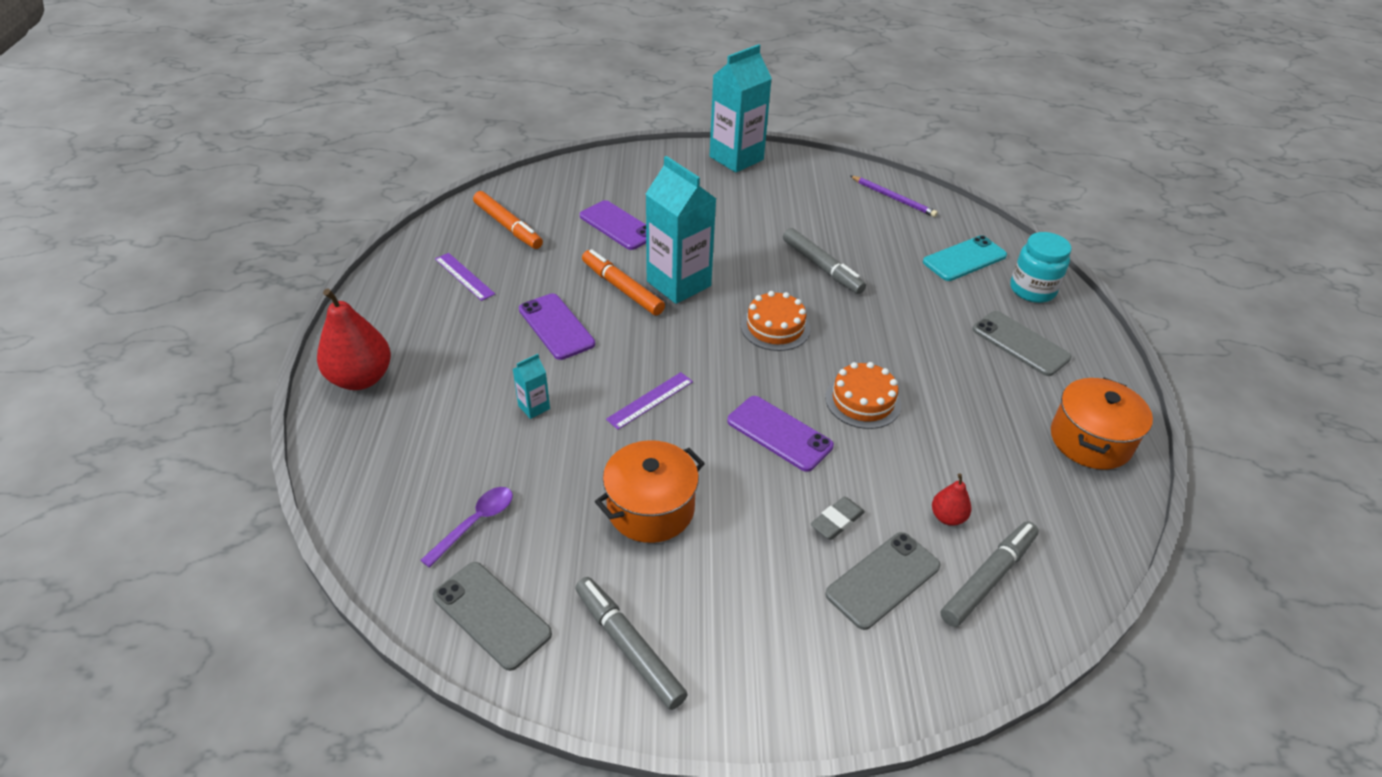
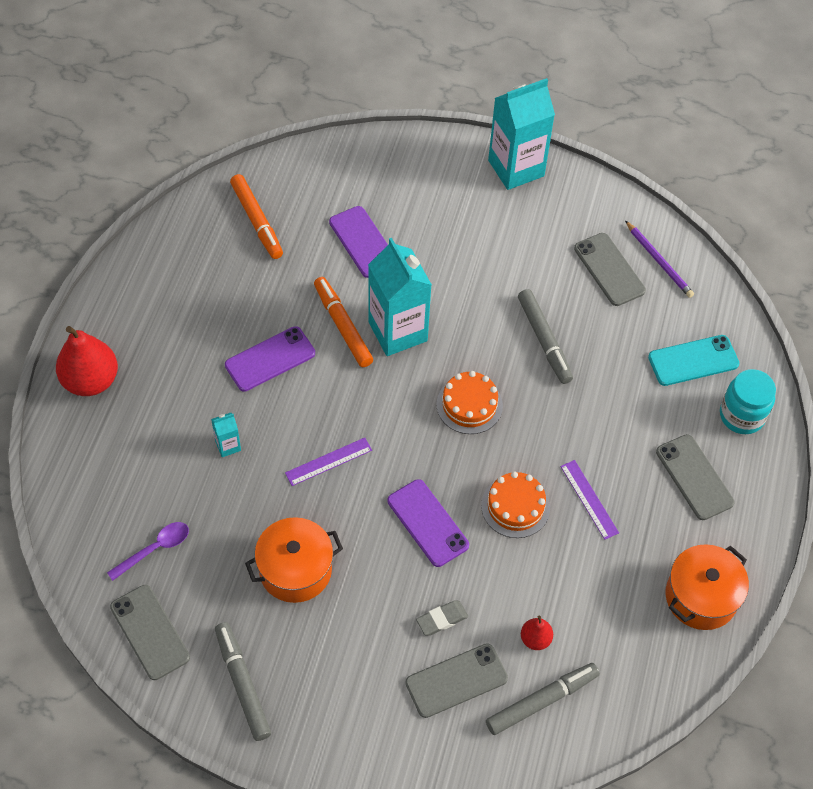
camera: 15 degrees right, 15 degrees up
purple ruler [435,253,495,301] -> purple ruler moved to [560,460,619,540]
purple phone [519,293,595,360] -> purple phone turned 75 degrees clockwise [225,326,315,391]
none -> grey phone [574,233,646,306]

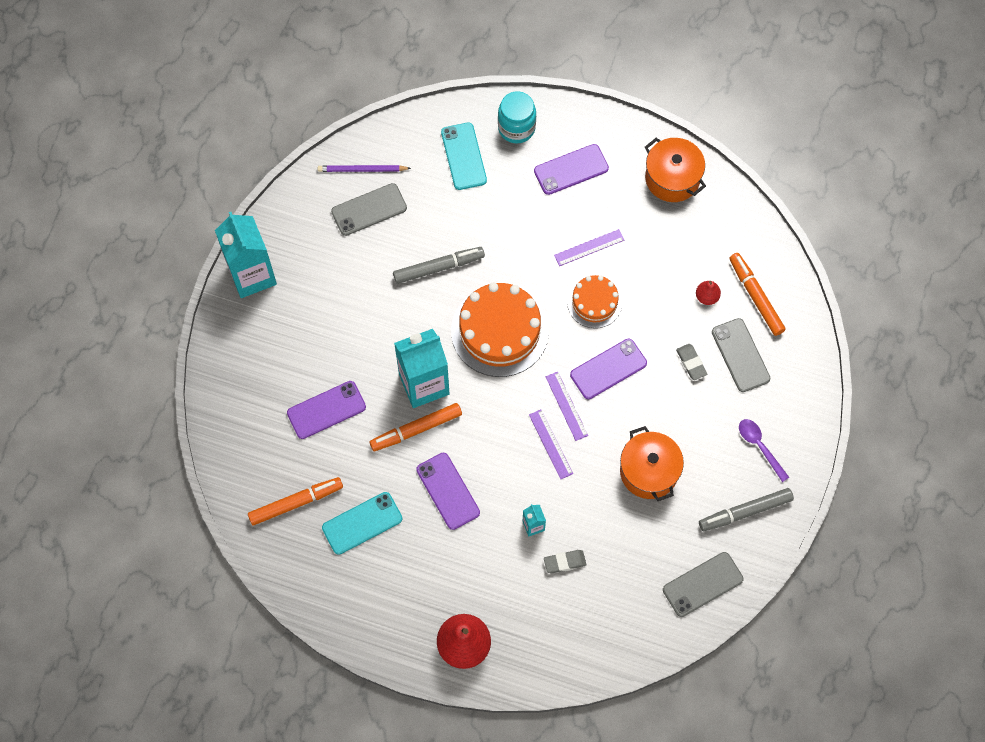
camera: 85 degrees left, 10 degrees up
purple spoon [107,522,189,581] -> purple spoon moved to [739,419,789,482]
orange cake [436,371,503,434] -> orange cake [451,282,549,377], size x1.76
grey marker [486,663,600,735] -> orange marker [729,253,786,336]
purple pencil [625,221,694,298] -> purple pencil turned 150 degrees counterclockwise [318,165,411,172]
grey phone [656,434,734,520] -> purple phone [534,144,609,195]
none -> turquoise phone [322,492,402,555]
none -> grey eraser [544,550,586,573]
none -> purple ruler [546,372,588,441]

